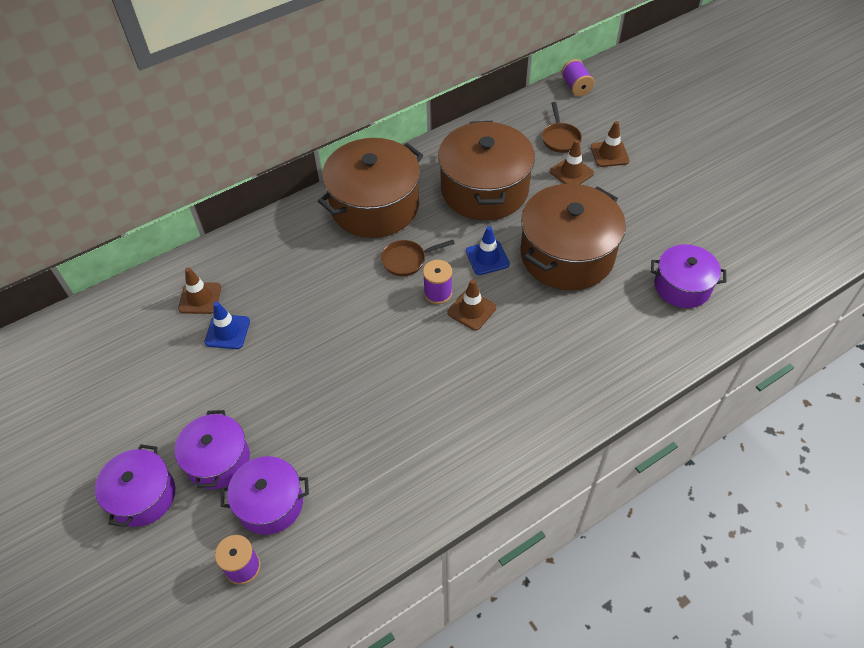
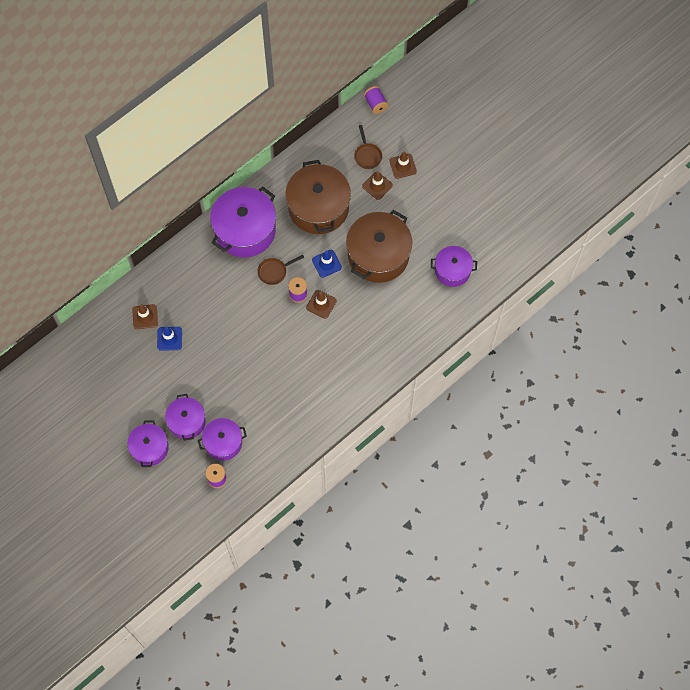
camera: 10 degrees left, 15 degrees up
brown pot [318,138,423,238] -> purple pot [210,187,276,257]

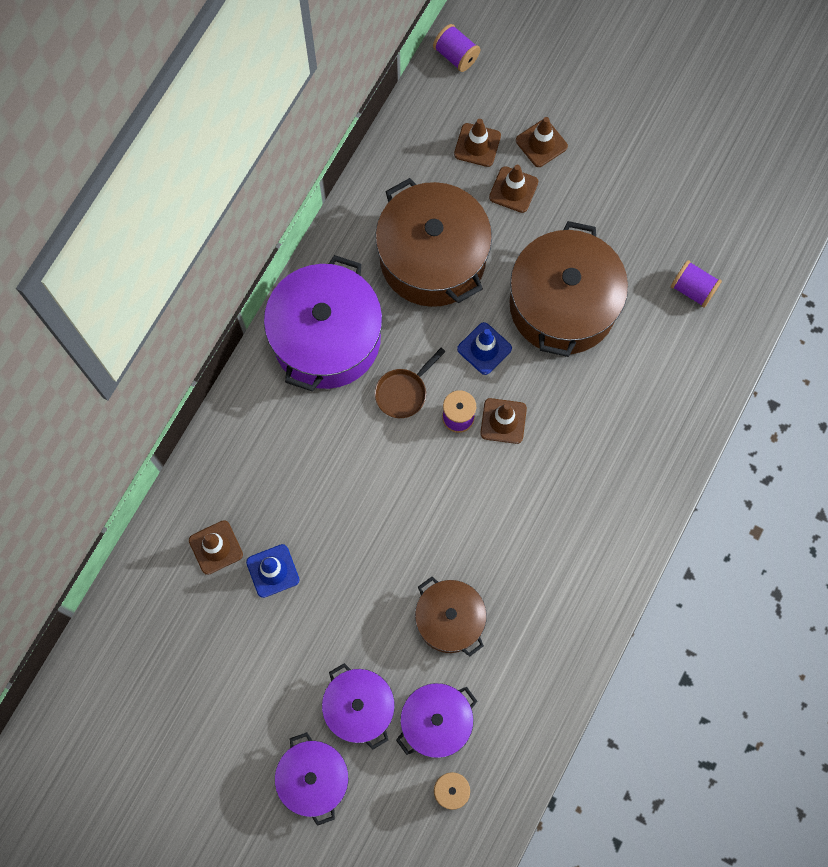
camera: 20 degrees left, 5 degrees up
brown pan [354,125,382,169] -> brown traffic cone [454,119,501,167]
purple pot [431,246,477,287] -> purple spool [671,260,722,308]
none -> brown pot [415,577,487,657]

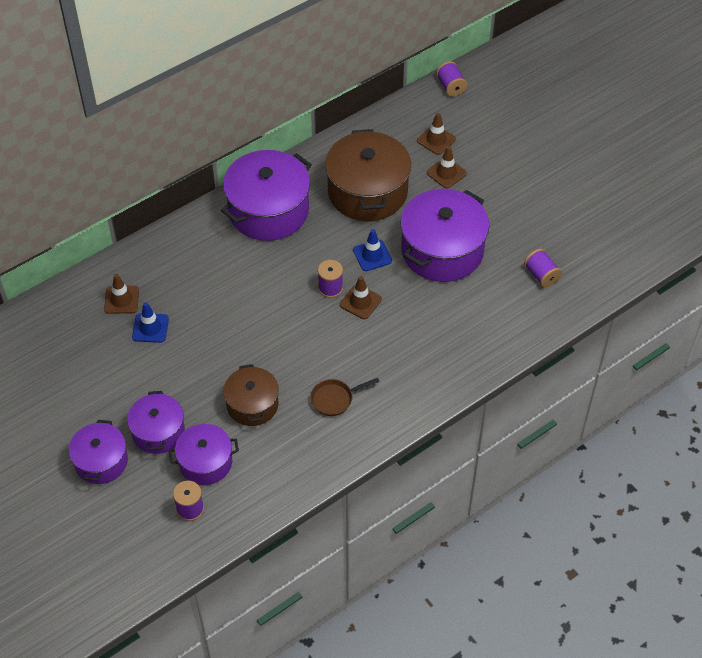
camera: 25 degrees right, 20 degrees down
brown pan [375,348,446,418] -> brown pan moved to [310,378,380,416]
brown pot [510,221,628,357] -> purple pot [400,189,489,282]
brown traffic cone [516,117,568,167] -> none

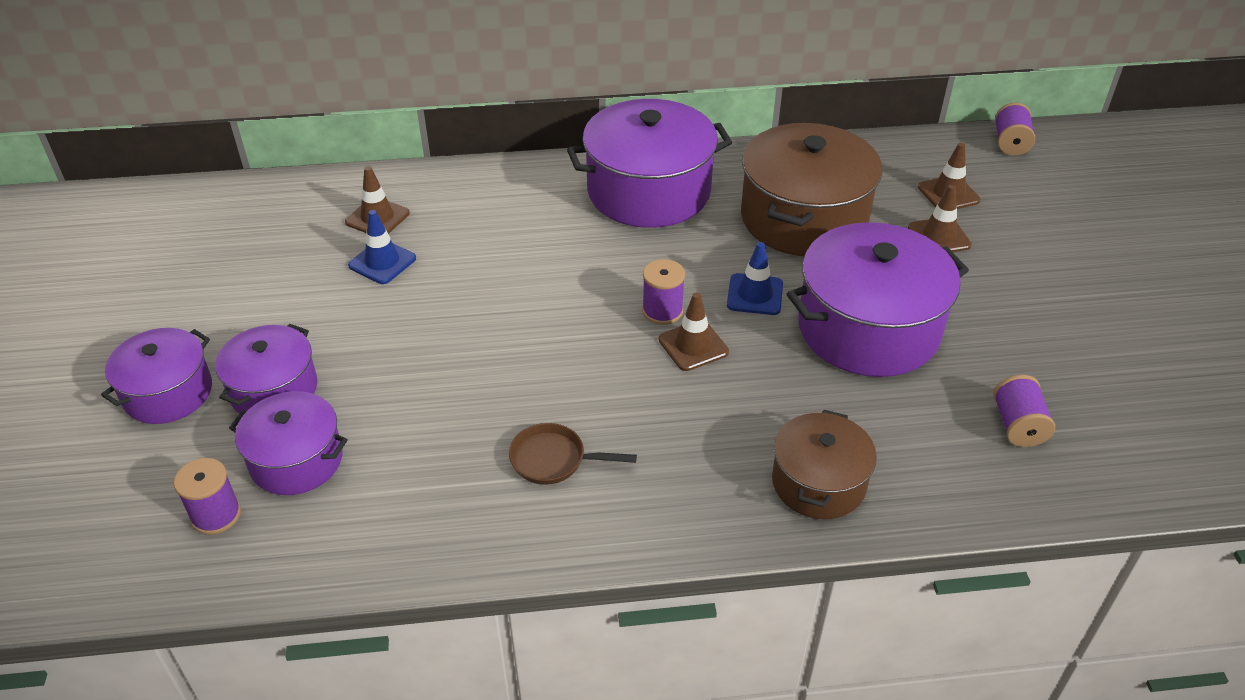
camera: 30 degrees right, 10 degrees down
brown pot [223,364,279,426] -> brown pot moved to [772,410,877,519]

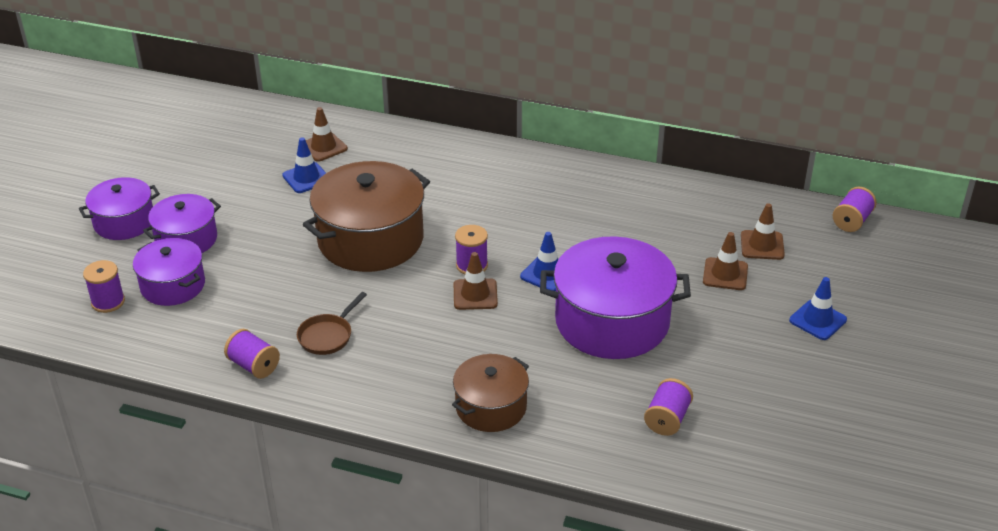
camera: 25 degrees right, 5 degrees down
brown pan [509,423,637,485] -> brown pan turned 90 degrees counterclockwise [297,292,367,355]
purple pot [567,99,732,228] -> none
brown pot [741,123,882,256] -> brown pot moved to [303,161,430,272]
none -> purple spool [224,329,280,379]
none -> blue traffic cone [789,277,847,340]

